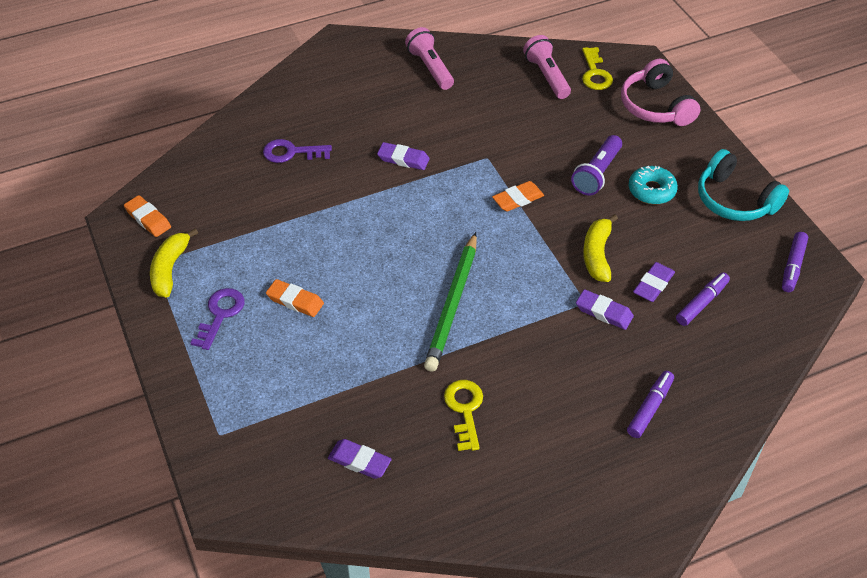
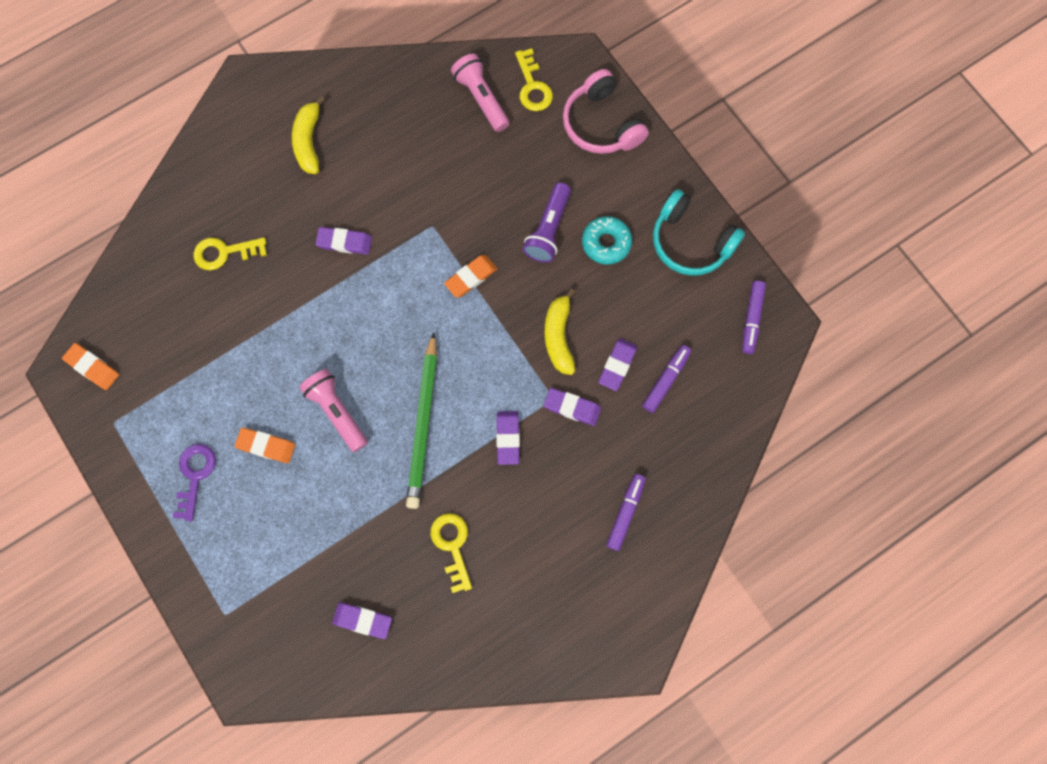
camera: 10 degrees left, 25 degrees up
yellow banana [150,228,198,298] -> yellow banana moved to [292,96,325,174]
purple key [263,139,332,163] -> yellow key [194,237,267,270]
pink flashlight [405,27,454,90] -> pink flashlight moved to [299,369,368,452]
none -> purple eraser [496,411,520,465]

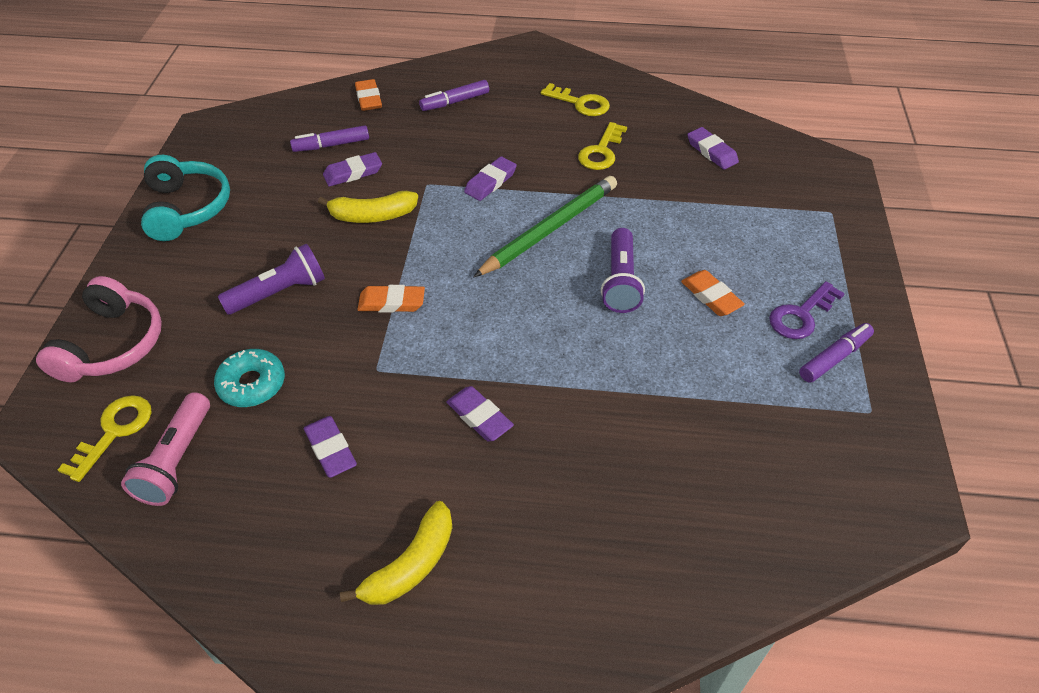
camera: 140 degrees left, 25 degrees down
orange eraser [62,343,119,390] -> orange eraser moved to [355,79,382,111]
yellow key [194,237,267,270] -> yellow key moved to [541,83,610,116]
pink flashlight [299,369,368,452] -> purple flashlight [601,228,645,313]
purple eraser [544,388,601,426] -> purple eraser moved to [304,416,357,478]
yellow banana [545,288,575,375] -> yellow banana turned 45 degrees clockwise [318,191,418,223]
turquoise donut [582,216,632,264] -> turquoise donut moved to [214,349,285,407]
purple marker [742,281,766,354] -> purple marker moved to [799,323,874,383]

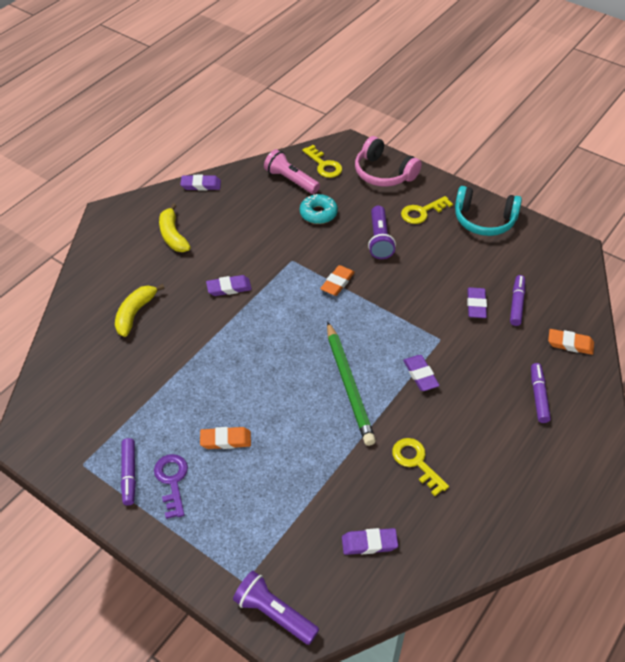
camera: 120 degrees right, 0 degrees up
purple eraser [304,416,357,478] -> purple eraser moved to [180,175,221,191]
yellow banana [318,191,418,223] -> yellow banana moved to [115,284,164,337]
yellow key [541,83,610,116] -> yellow key moved to [401,196,453,224]
purple flashlight [601,228,645,313] -> purple flashlight moved to [233,571,319,645]

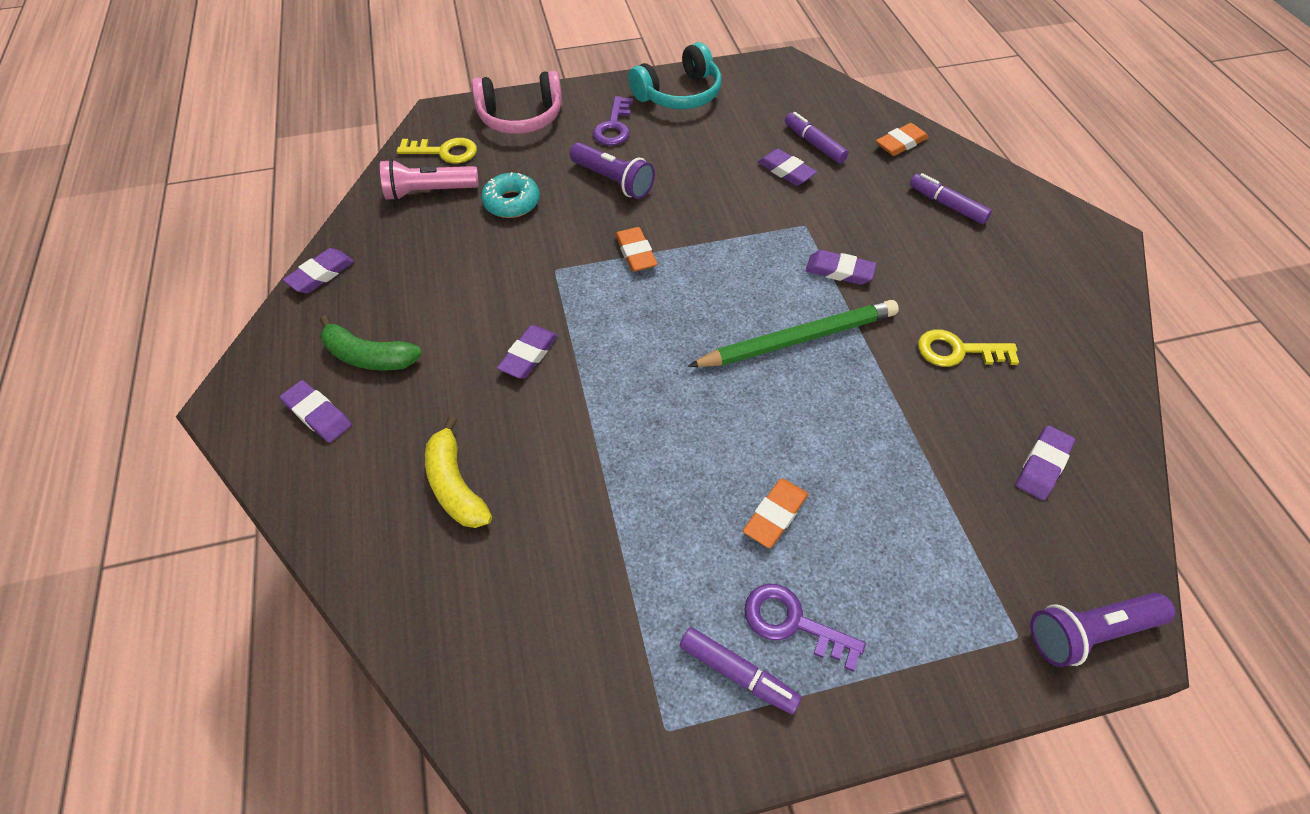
camera: 50 degrees left, 5 degrees up
yellow banana [159,203,191,252] -> green banana [320,315,422,370]
green pencil [327,321,376,446] -> green pencil turned 45 degrees counterclockwise [688,300,899,367]
yellow key [401,196,453,224] -> purple key [593,96,633,146]
none -> purple eraser [280,380,352,443]

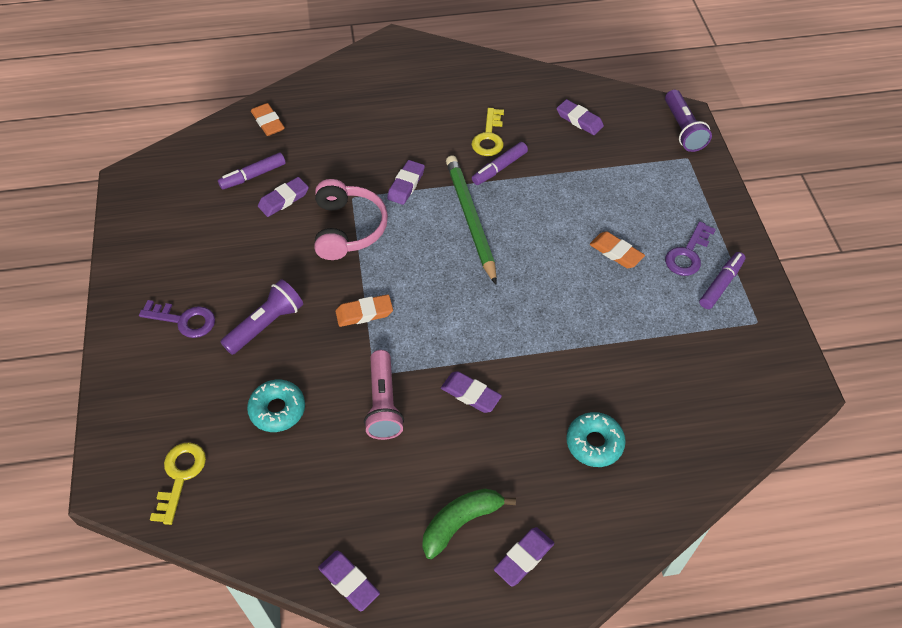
camera: 85 degrees left, 0 degrees up
green banana [320,315,422,370] -> green banana turned 150 degrees counterclockwise [422,489,516,559]
pink flashlight [380,159,479,201] -> pink flashlight moved to [364,350,404,440]
yellow banana [425,416,492,528] -> turquoise donut [566,412,626,467]
pink headphones [472,71,562,134] -> pink headphones moved to [315,179,388,260]
turquoise headphones [628,42,721,109] -> none
purple marker [910,173,992,224] -> purple marker moved to [472,142,528,185]

